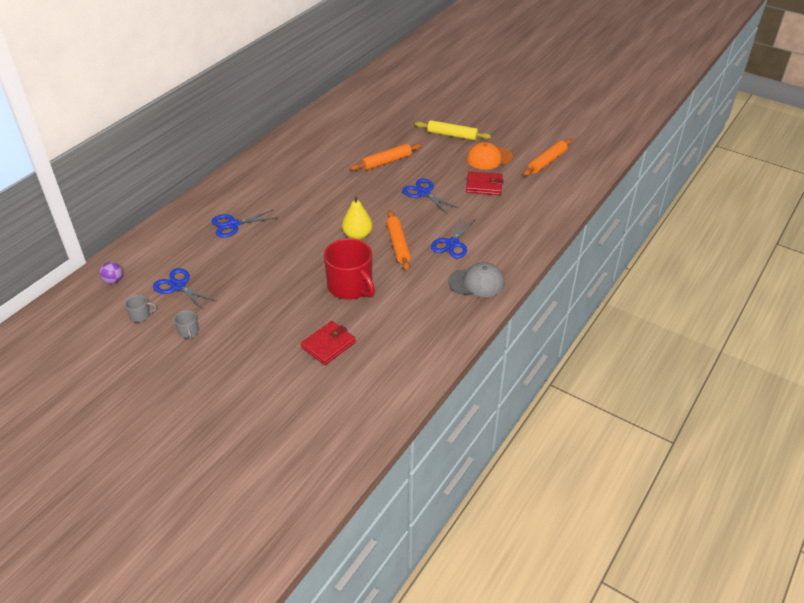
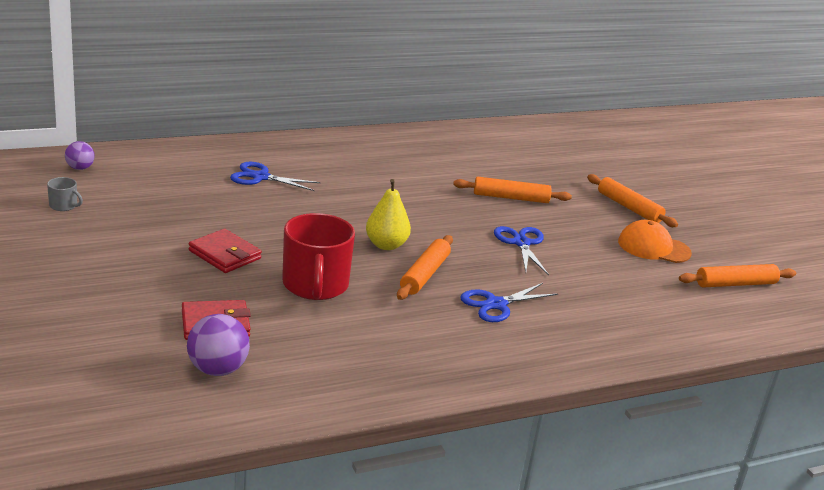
camera: 30 degrees right, 15 degrees down
blue scissors [153,268,217,310] -> none
grey mug [174,310,199,339] -> none
yellow rolling pin [415,120,491,140] -> orange rolling pin [587,174,678,227]
grey cap [448,262,504,297] -> none
red wallet [466,171,503,195] -> red wallet moved to [188,229,262,273]
none -> purple ball [187,314,250,376]

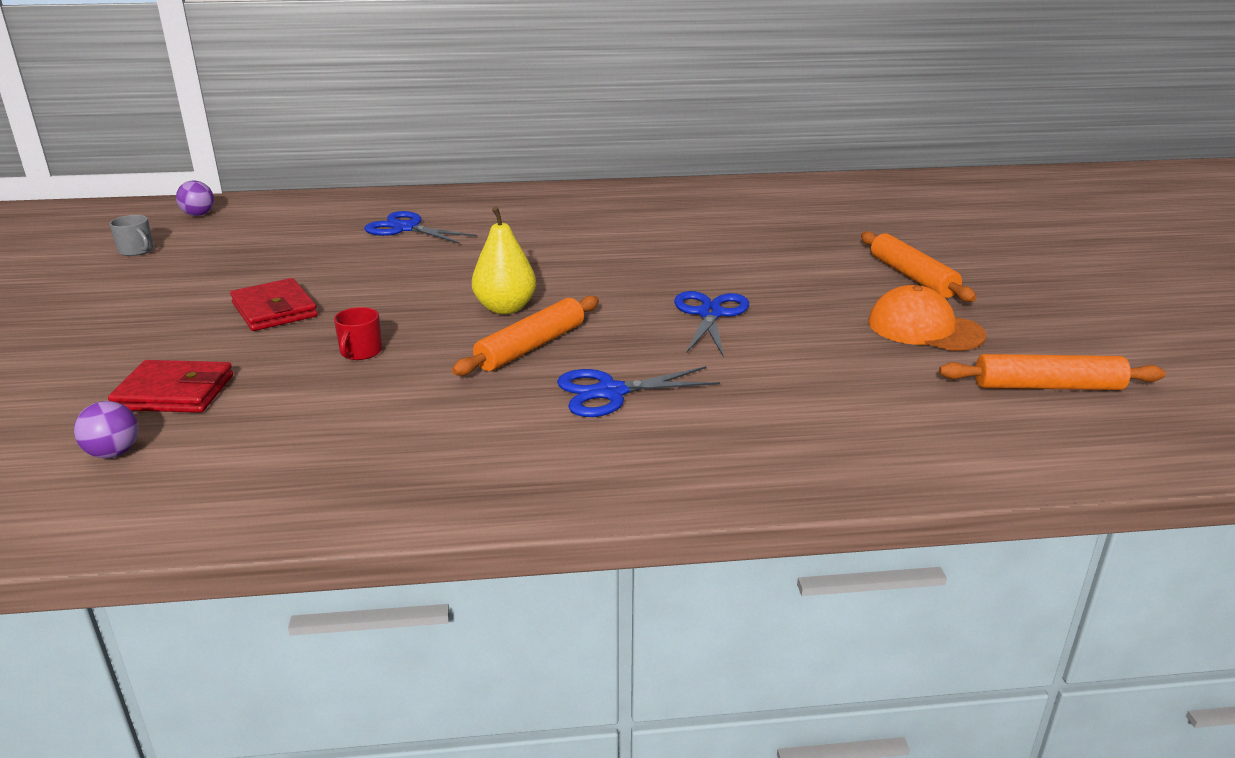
camera: 20 degrees right, 0 degrees up
purple ball [187,314,250,376] -> purple ball [74,401,139,458], size x0.61
red mug [282,213,355,300] -> red mug [334,307,382,360], size x0.43
orange rolling pin [453,177,572,203] -> none

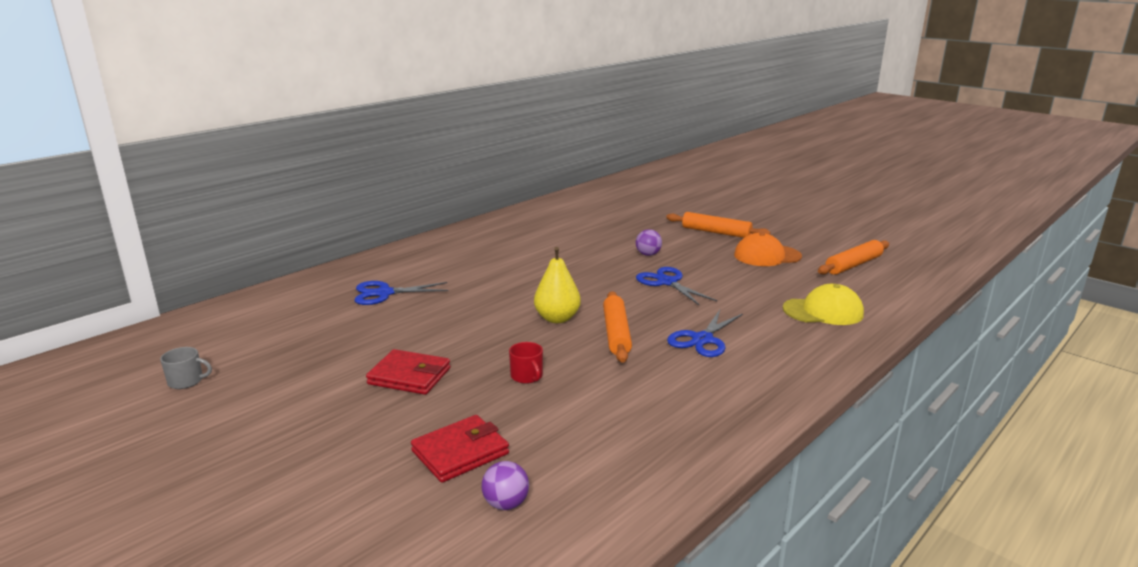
camera: 40 degrees left, 5 degrees down
purple ball [176,180,214,216] -> purple ball moved to [636,229,662,256]
none -> yellow cap [783,284,864,325]

